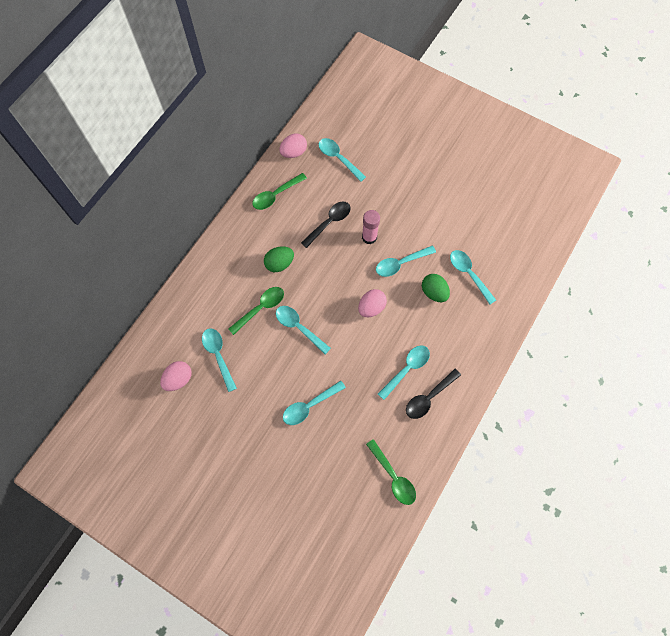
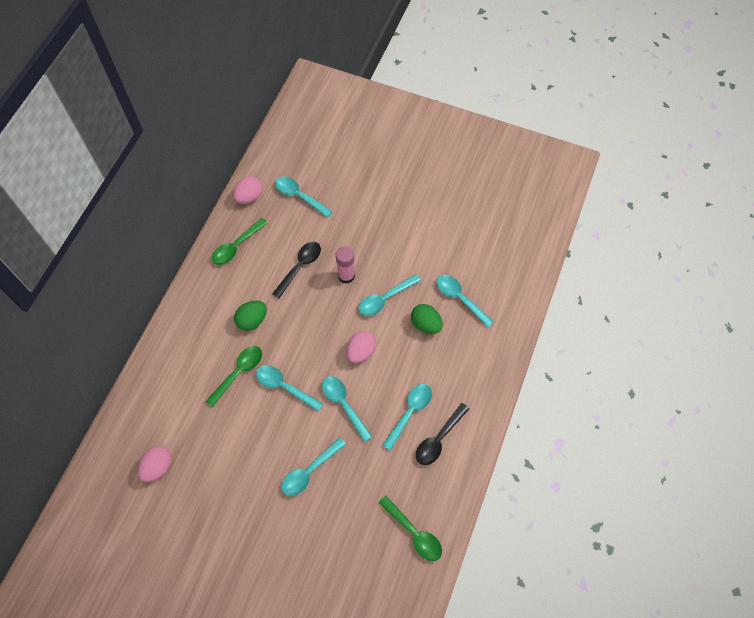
camera: 10 degrees left, 5 degrees down
turquoise spoon [202,328,237,392] -> turquoise spoon moved to [322,376,372,442]

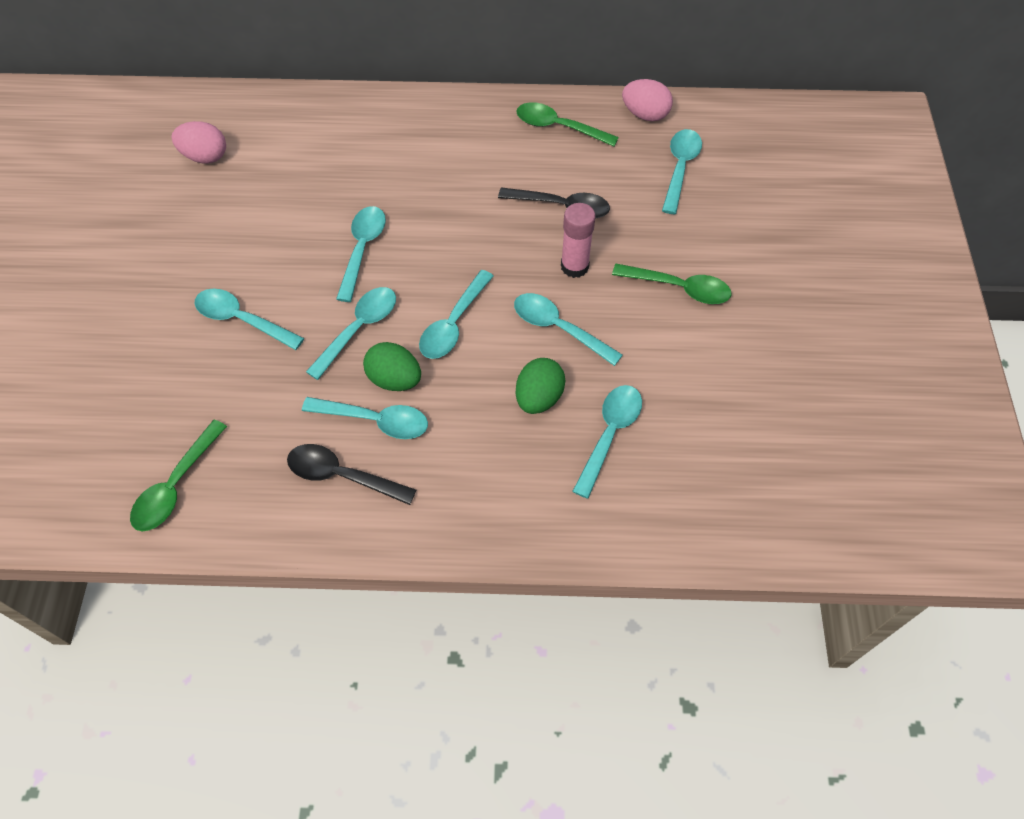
camera: 70 degrees right, 5 degrees down
green spoon [206,346,262,407] -> green spoon moved to [612,264,731,304]
green egg [234,301,267,331] -> green egg moved to [363,342,421,391]
pink egg [346,331,376,363] -> turquoise spoon [419,270,494,359]

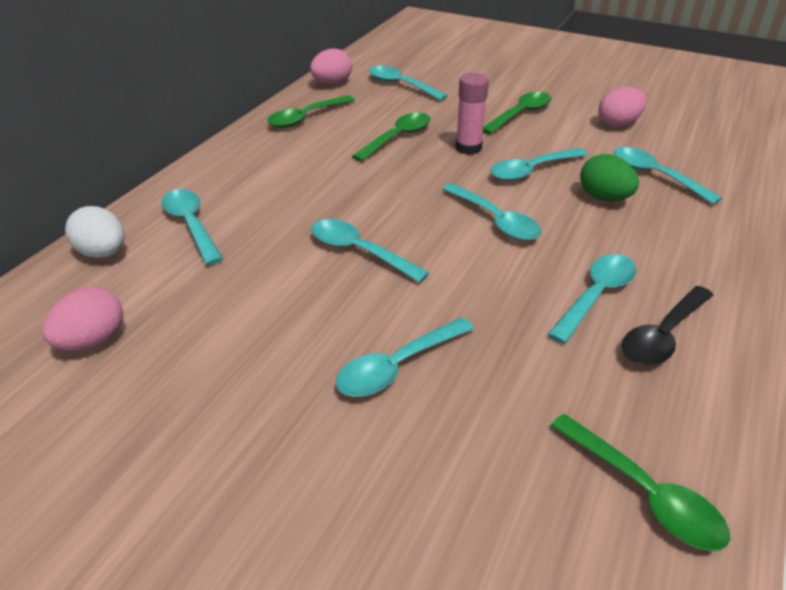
camera: 65 degrees left, 20 degrees down
turquoise spoon [306,287,396,380] -> turquoise spoon moved to [161,189,223,265]
green egg [363,342,421,391] -> none
black spoon [498,188,610,219] -> green spoon [352,113,430,162]
none -> white egg [65,206,125,258]
none -> pink egg [598,87,646,127]

